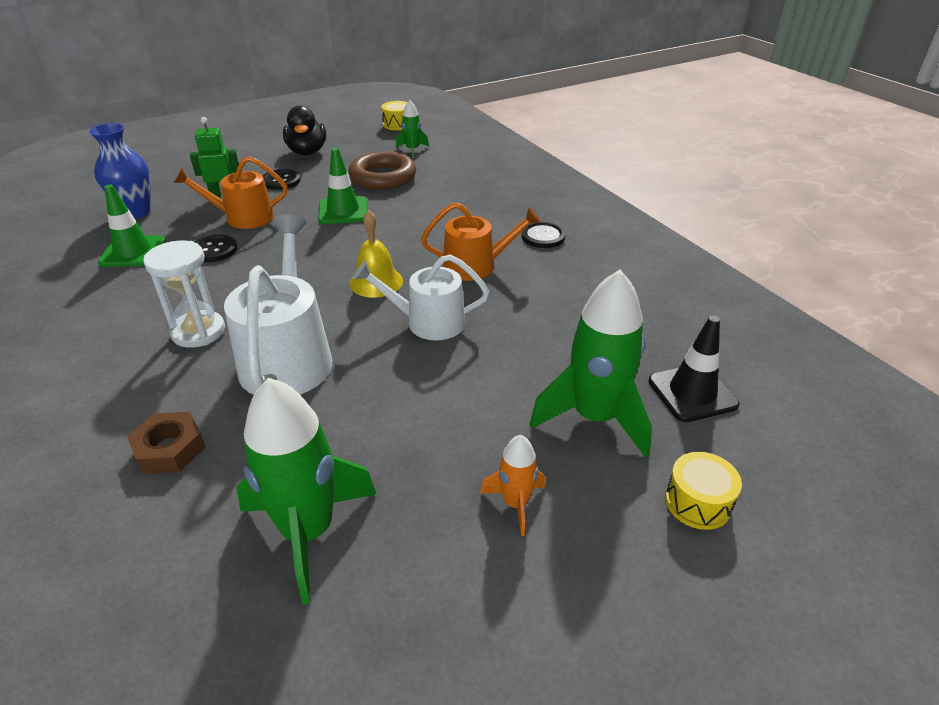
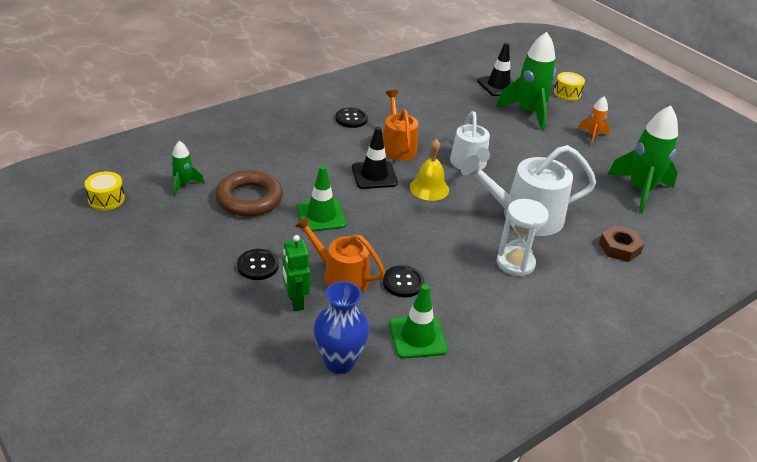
camera: 100 degrees left, 0 degrees up
orange watering can [174,156,287,229] -> orange watering can turned 135 degrees clockwise [295,216,385,292]
black duck [283,106,326,156] -> none
none -> black traffic cone [352,127,398,189]

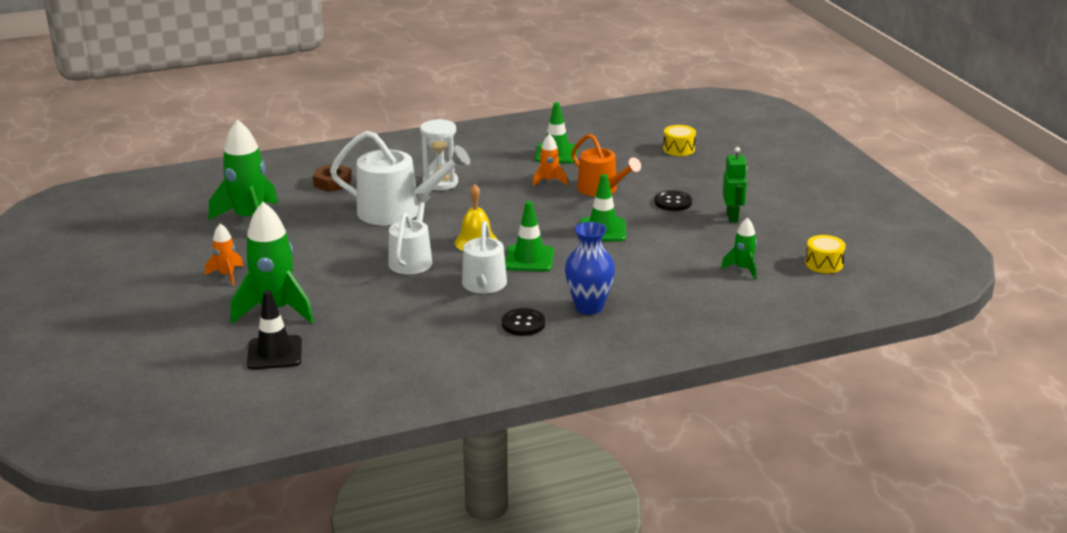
camera: 160 degrees left, 10 degrees down
brown ring [215,170,283,217] -> none
green robot [282,235,310,311] -> green robot moved to [723,147,747,222]
blue vase [314,281,369,374] -> blue vase moved to [565,222,615,315]
black traffic cone [352,127,398,189] -> green traffic cone [505,201,554,272]
orange watering can [383,90,418,161] -> white watering can [462,221,507,294]
black button [383,265,424,297] -> orange rocket [533,134,568,187]
yellow drum [554,72,585,101] -> yellow drum moved to [663,125,696,156]

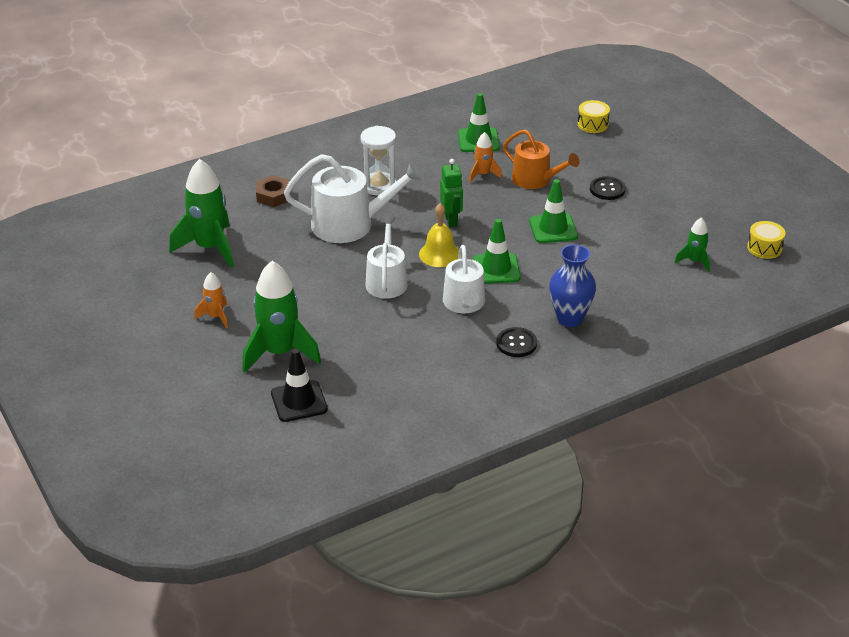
camera: 10 degrees left, 10 degrees up
green robot [723,147,747,222] -> green robot moved to [440,159,463,227]

